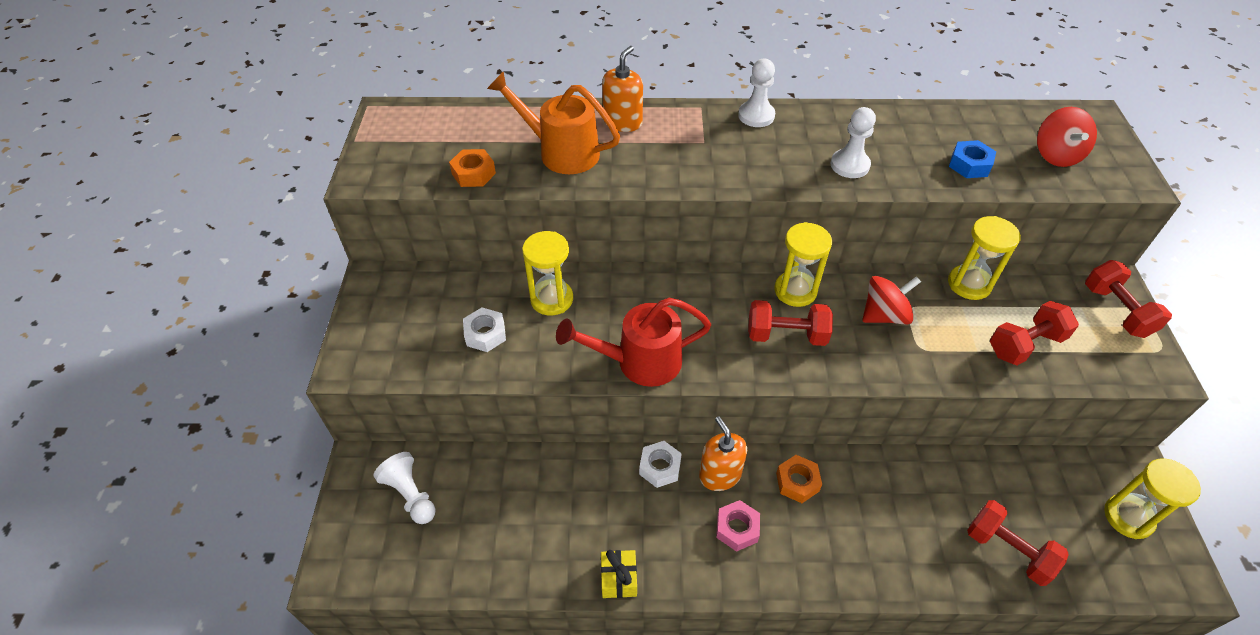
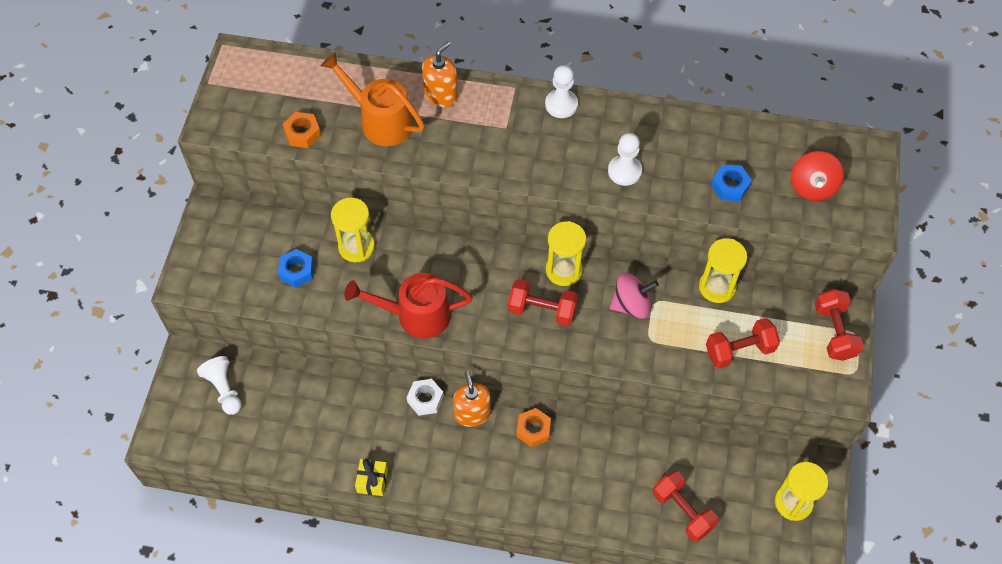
camera: 10 degrees right, 10 degrees up
white nut [463,308,506,352] -> blue nut [278,249,314,288]
pink nut [716,500,760,552] -> none
red spinning top [862,276,921,325] -> pink spinning top [610,273,659,319]

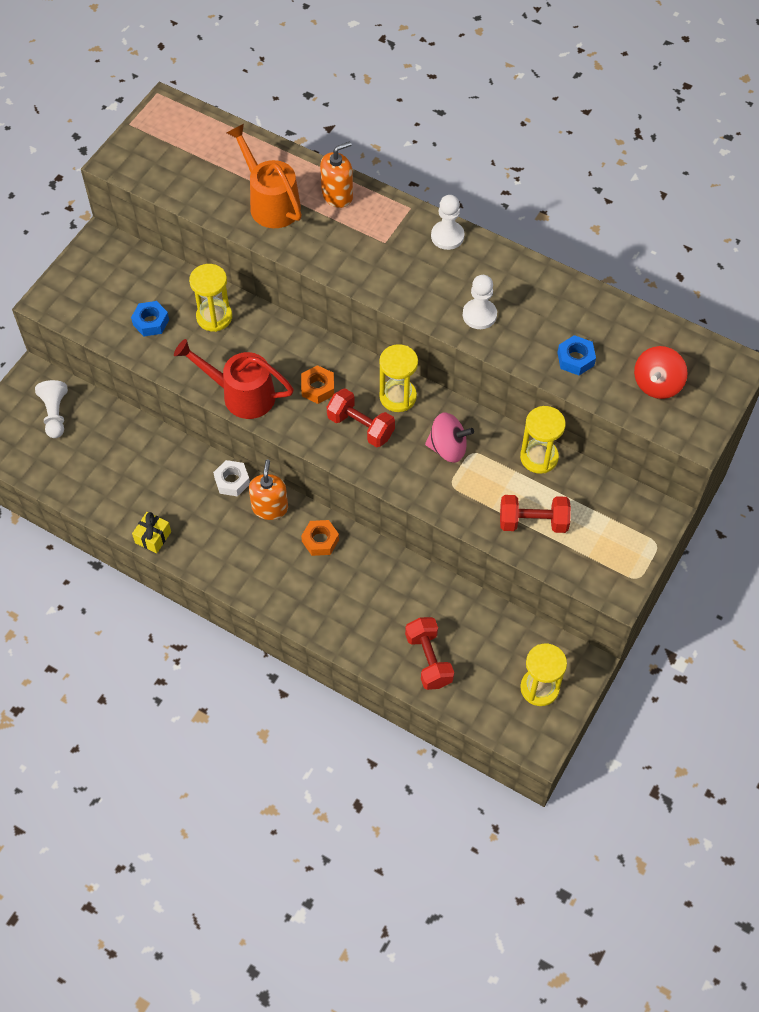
camera: 20 degrees right, 0 degrees up
orange nut [283,112,321,148] -> orange nut moved to [301,365,334,404]
red dumbbell [815,289,863,361] -> none

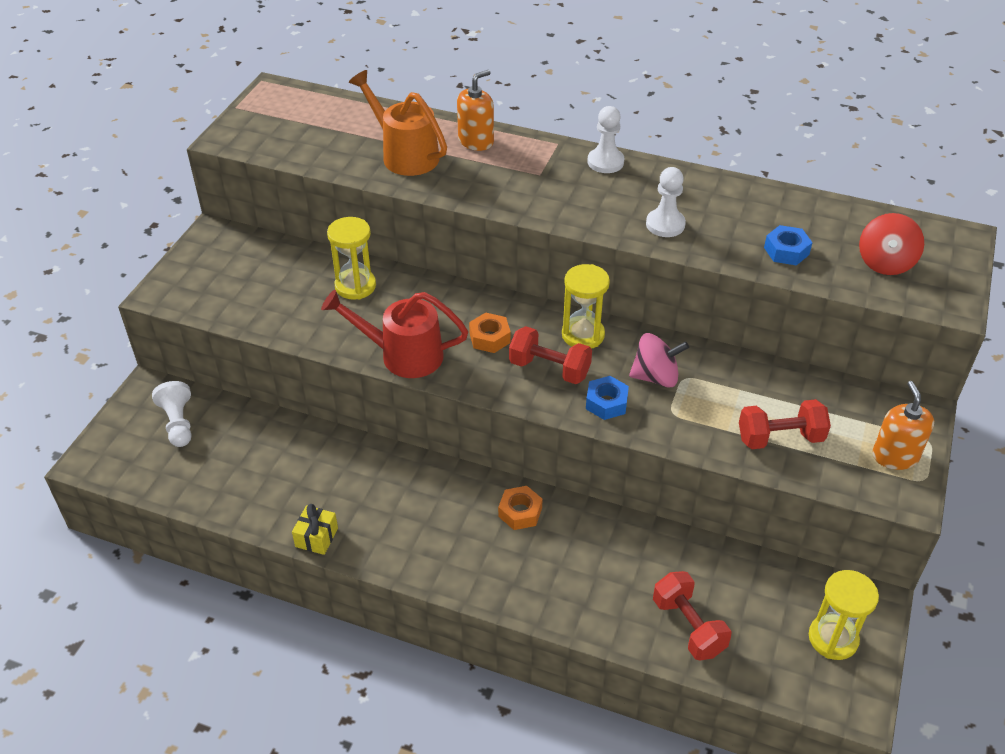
camera: 10 degrees left, 15 degrees down
blue nut [131,301,169,336] -> blue nut moved to [586,376,629,420]
white nut [213,460,250,496] -> none
orange soap dispenser [249,460,288,520] -> orange soap dispenser moved to [873,381,934,470]
yellow hourglass [520,406,566,474] -> none

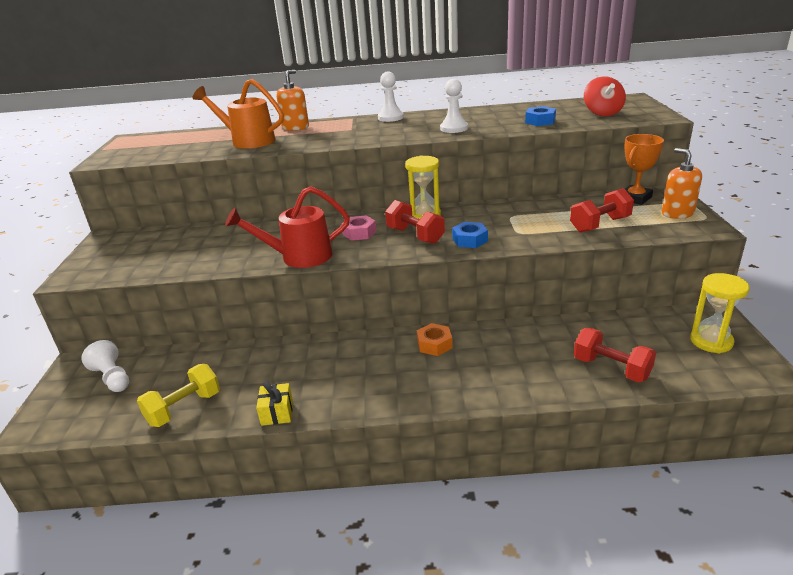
camera: 20 degrees left, 15 degrees down
yellow hourglass [327,217,376,300] -> none
orange nut [469,313,511,353] -> pink nut [341,215,377,241]
red dumbbell [509,326,592,384] -> red dumbbell turned 45 degrees clockwise [385,200,445,244]
pink spinning top [629,333,689,388] -> none
none -> yellow dumbbell [137,364,220,427]
none -> orange trophy [625,134,664,205]

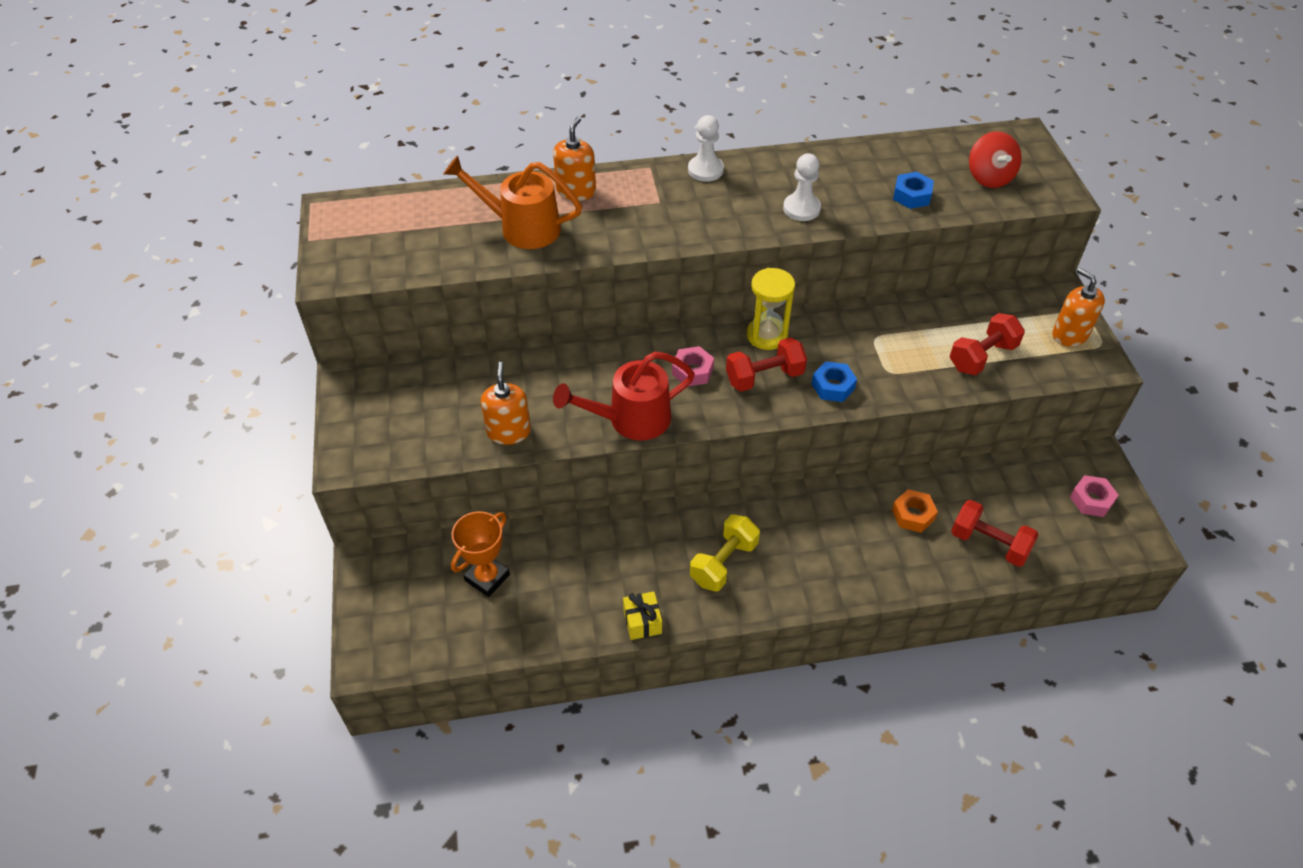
camera: 10 degrees left, 20 degrees up
white pawn [81,340,129,392] -> none
yellow dumbbell [137,364,220,427] -> yellow dumbbell moved to [690,514,760,592]
red dumbbell [385,200,445,244] -> red dumbbell turned 60 degrees counterclockwise [726,337,807,392]
orange nut [417,323,452,356] -> orange nut moved to [892,489,938,533]
orange trophy [625,134,664,205] -> orange trophy moved to [451,511,510,597]
yellow hourglass [690,273,749,353] -> pink nut [1070,475,1118,517]
none -> orange soap dispenser [481,362,531,445]

